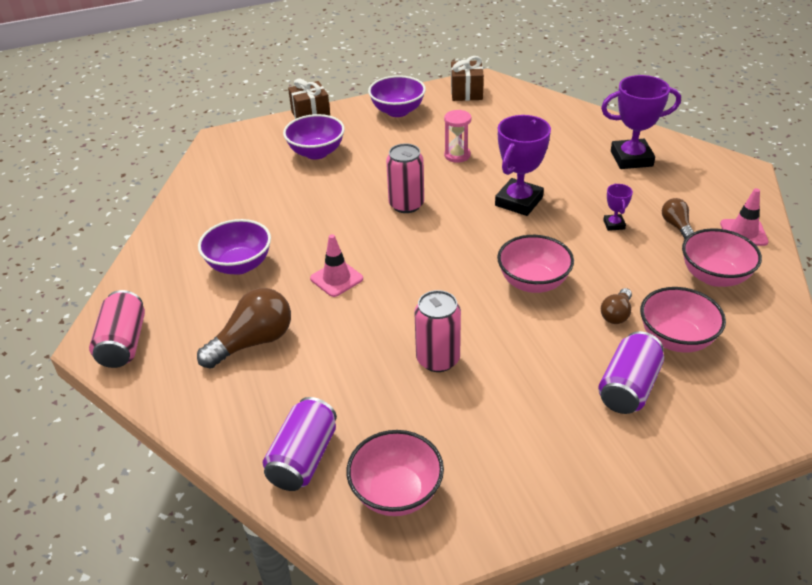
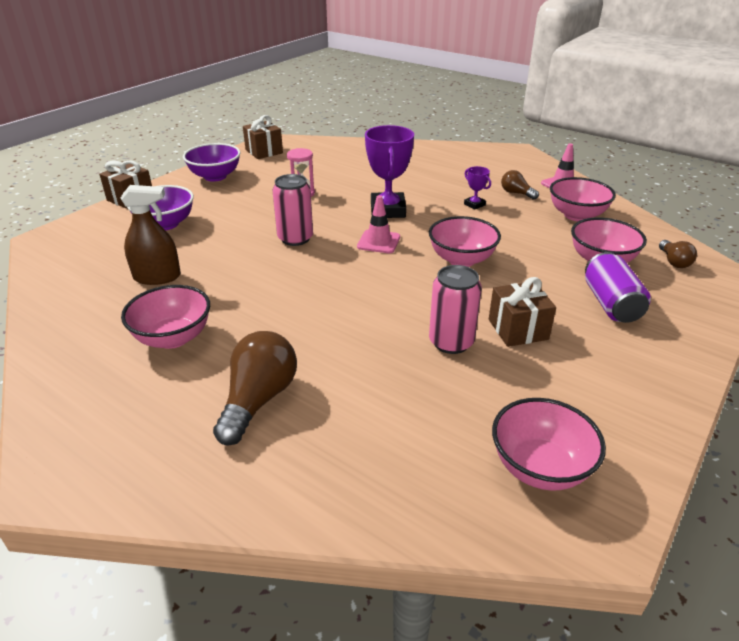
camera: 35 degrees left, 5 degrees down
pink can [89,290,145,368] -> none
purple bowl [198,219,271,275] -> pink bowl [121,285,210,349]
purple can [263,397,337,491] -> none
pink traffic cone [310,234,363,297] -> pink traffic cone moved to [357,195,400,253]
purple trophy [601,75,681,169] -> none
brown light bulb [601,288,632,324] -> brown light bulb moved to [659,240,697,268]
none -> brown spray bottle [120,185,181,285]
none -> brown gift [489,277,556,347]

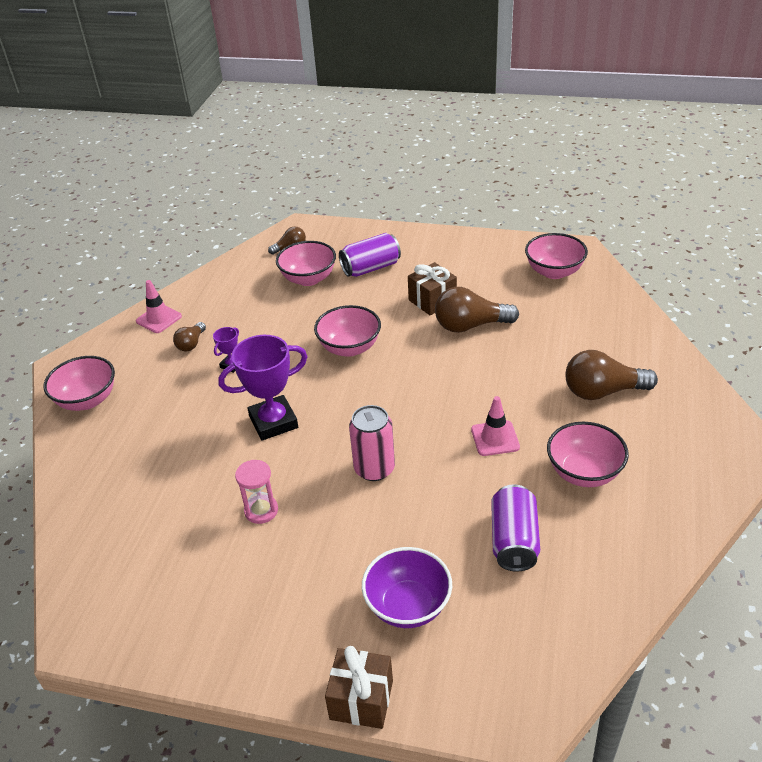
camera: 110 degrees left, 5 degrees up
brown spray bottle [120,185,181,285] -> purple can [491,485,540,571]
purple bowl [183,143,240,181] -> none
brown gift [243,115,283,159] -> none
pink traffic cone [357,195,400,253] -> pink traffic cone moved to [471,396,520,456]
pink can [429,265,482,354] -> brown light bulb [435,287,519,333]
pink bowl [550,177,616,221] -> pink bowl moved to [44,356,115,411]

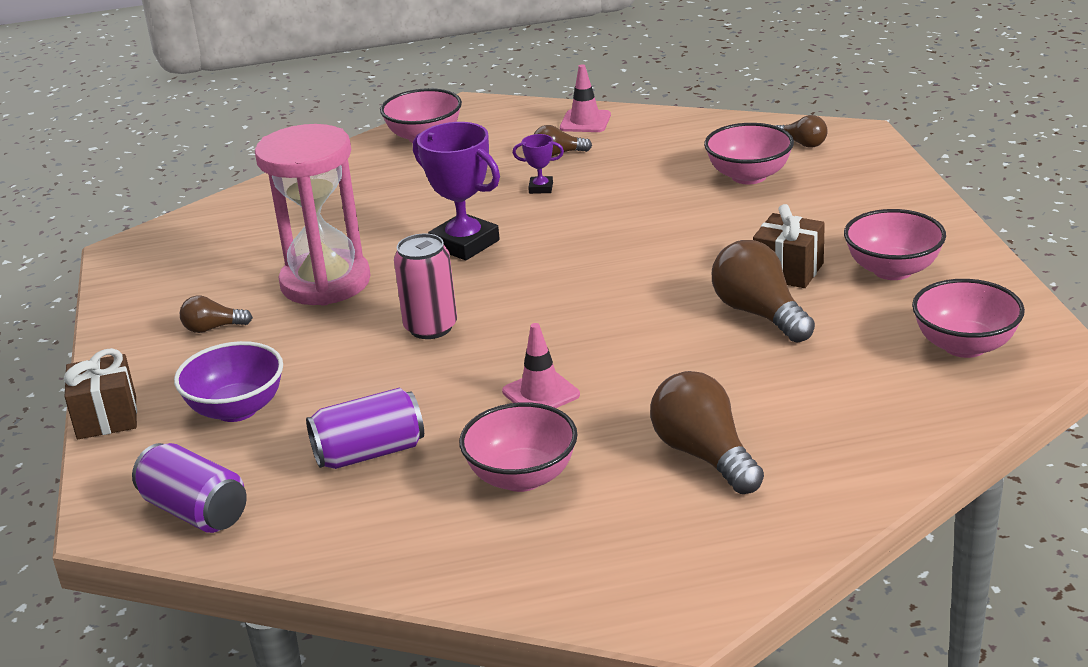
camera: 65 degrees right, 10 degrees down
pink hourglass [235,460,278,524] -> pink hourglass [255,124,371,306], size x2.23
pink bowl [314,305,381,357] -> pink bowl moved to [844,209,946,280]
purple can [339,233,401,277] -> purple can moved to [132,443,247,533]
none -> brown light bulb [180,296,253,333]

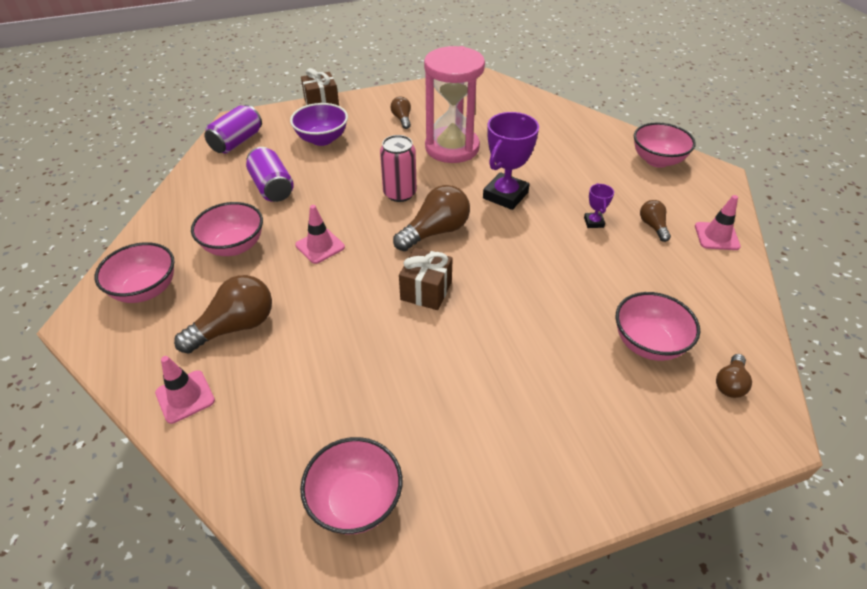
camera: 80 degrees right, 15 degrees up
brown light bulb [712,240,815,343] -> brown light bulb moved to [393,185,470,251]
brown gift [753,204,825,288] -> brown gift moved to [399,248,453,310]
pink bowl [844,209,946,280] -> pink bowl moved to [94,242,174,303]
none -> pink traffic cone [155,356,215,424]

